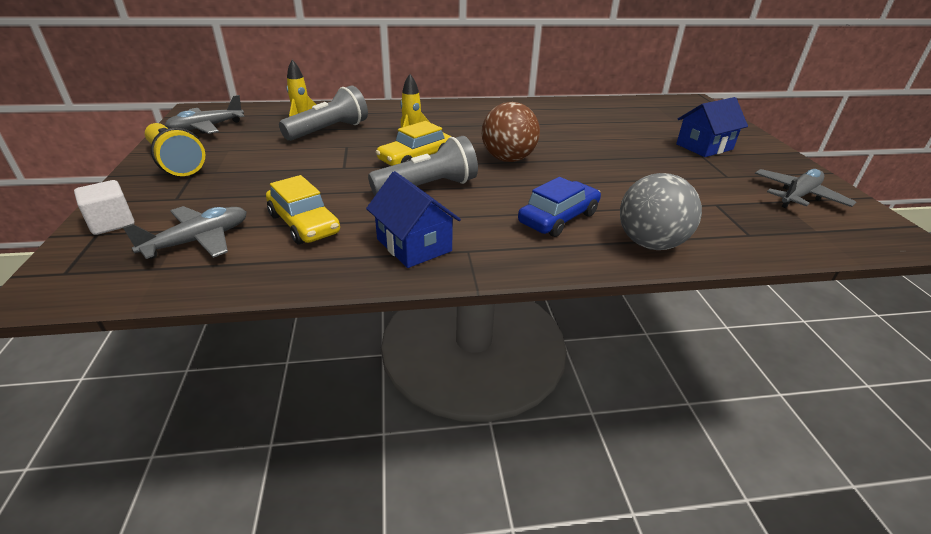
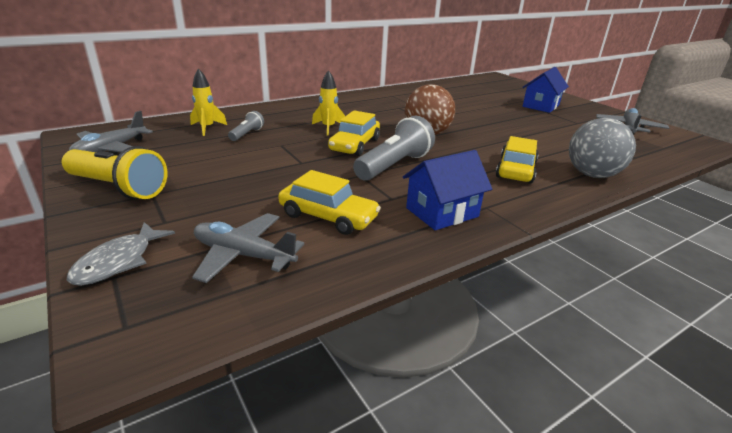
camera: 25 degrees left, 5 degrees down
white cube [74,180,135,235] -> grey fish [67,222,175,286]
grey plane [123,206,247,259] -> grey plane turned 90 degrees counterclockwise [192,213,304,283]
grey flashlight [279,85,368,141] -> grey flashlight [228,111,264,141], size x0.51
blue house [366,171,461,268] -> blue house turned 60 degrees counterclockwise [403,150,492,230]
blue car [518,177,601,237] -> yellow car [496,136,539,184]

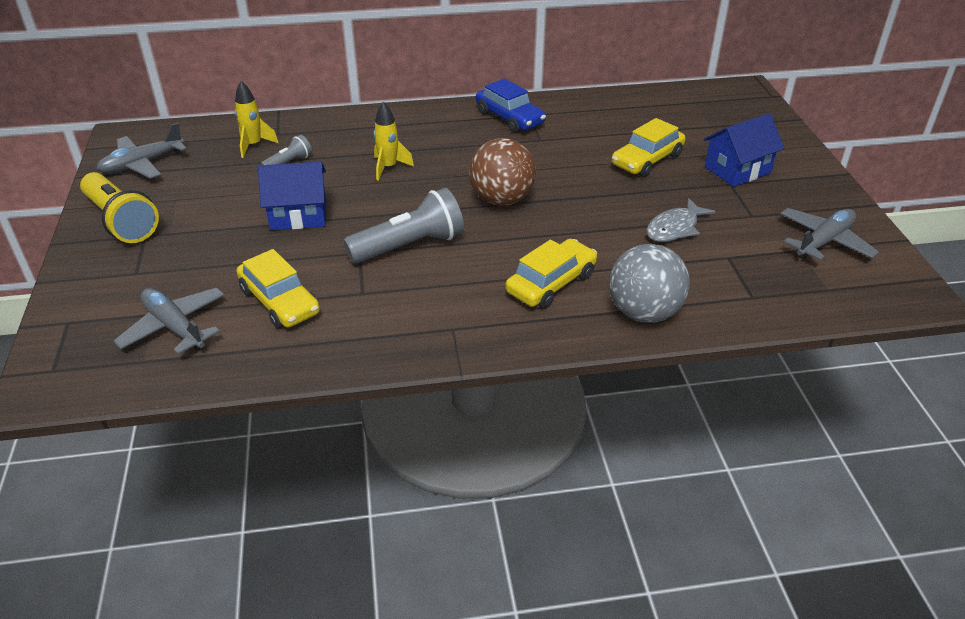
camera: 25 degrees right, 10 degrees up
grey fish [67,222,175,286] -> grey fish moved to [646,198,716,242]
yellow car [328,110,380,156] -> yellow car moved to [612,118,685,177]
blue house [403,150,492,230] -> blue house moved to [258,161,326,230]
none -> blue car [476,78,546,133]

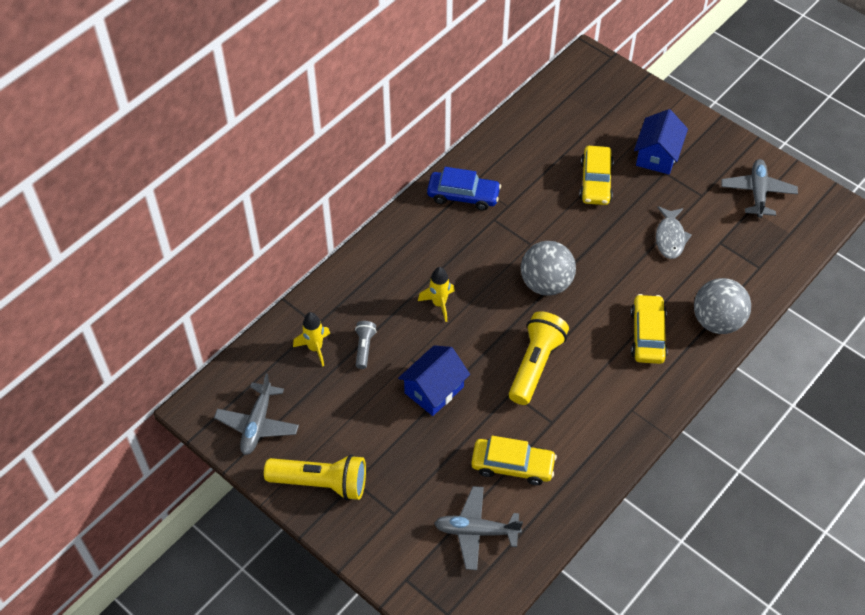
camera: 40 degrees left, 15 degrees up
grey flashlight [343,188,464,264] -> yellow flashlight [509,311,569,405]
brown ball [469,138,536,206] -> grey ball [521,241,576,296]

